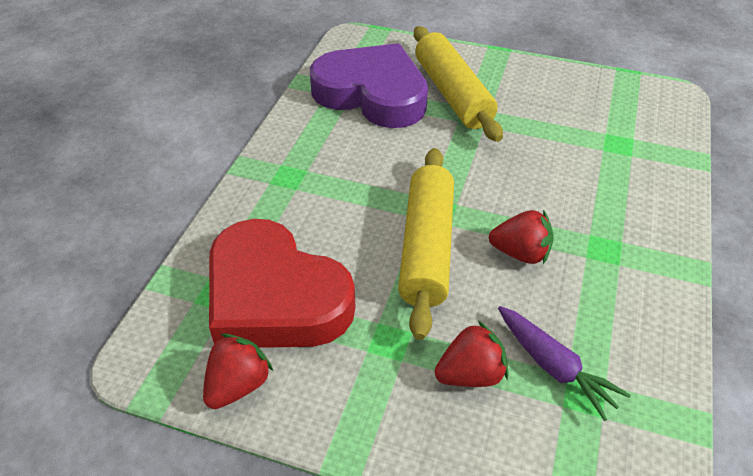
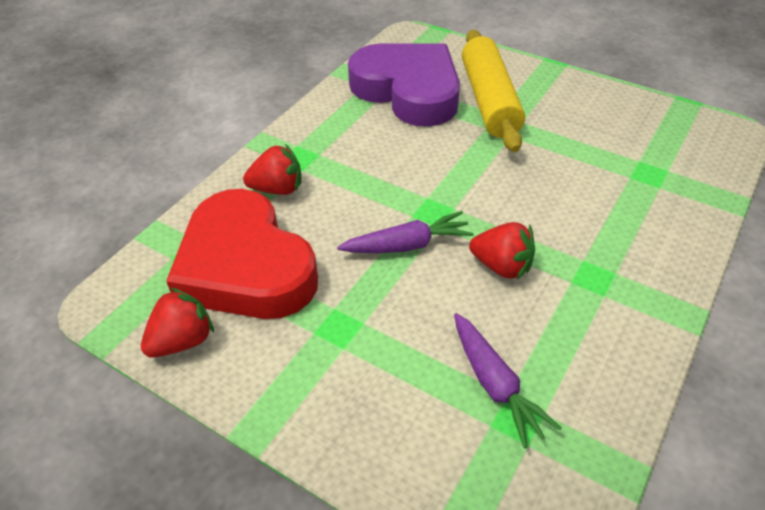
camera: 15 degrees right, 0 degrees up
yellow rolling pin [398,148,454,340] -> purple carrot [337,211,474,253]
red strawberry [435,321,509,387] -> red strawberry moved to [243,144,302,195]

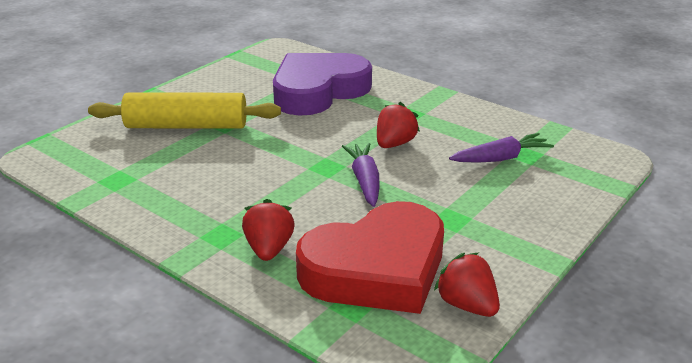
camera: 85 degrees left, 15 degrees down
purple heart [348,43,460,127] -> purple heart moved to [273,53,372,116]

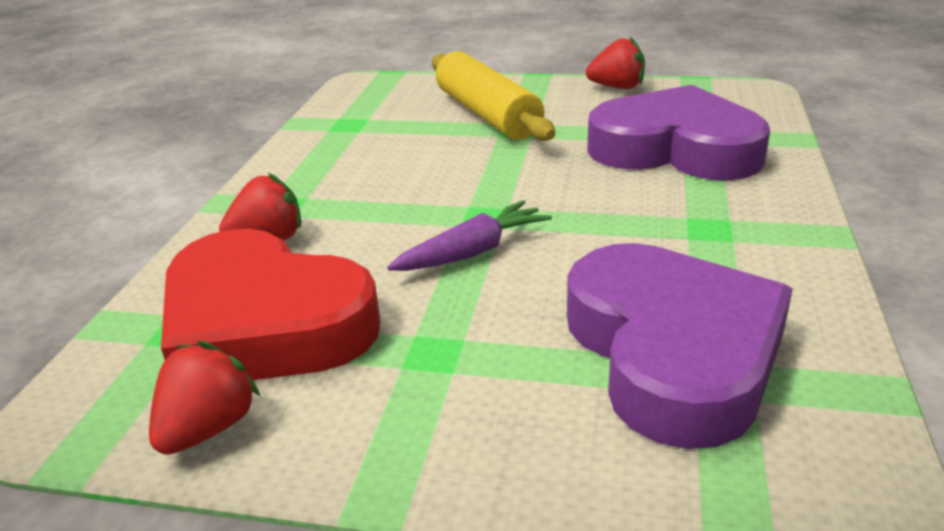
camera: 65 degrees right, 0 degrees up
red strawberry [377,102,420,148] -> red strawberry moved to [586,37,645,89]
purple carrot [449,133,554,163] -> purple heart [567,243,793,449]

